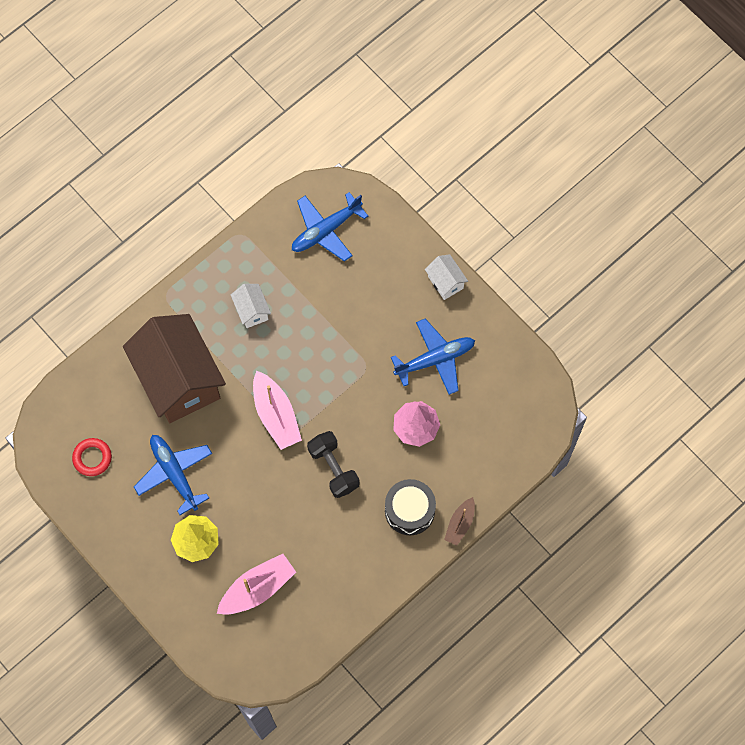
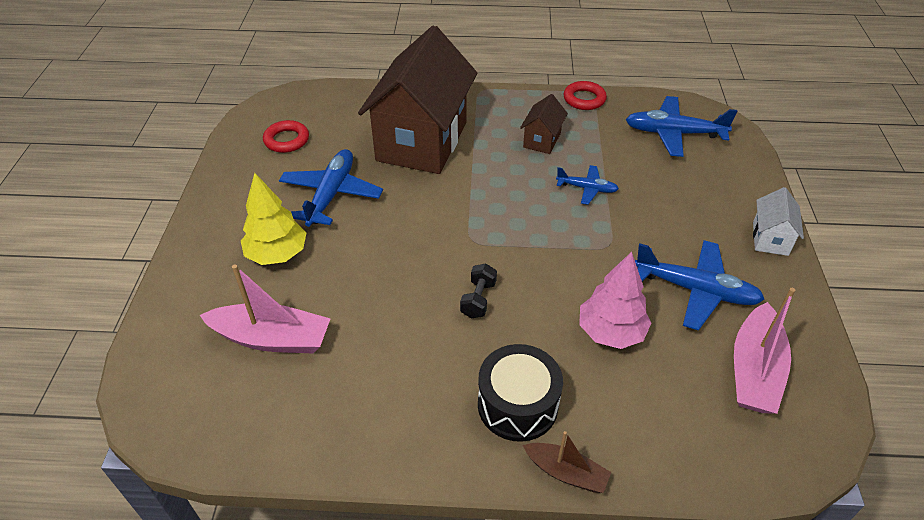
camera: 45 degrees right, 25 degrees down
white house [231,284,271,328] -> brown house [520,94,568,154]
pink boat [253,370,302,450] -> pink boat moved to [734,288,795,414]
black dumbbell [307,431,360,498] -> black dumbbell [460,264,497,318], size x0.60
brown boat [444,497,475,546] -> brown boat turned 135 degrees counterclockwise [523,431,611,493]
none -> blue plane [556,165,619,205]
none -> red ring [564,81,607,110]

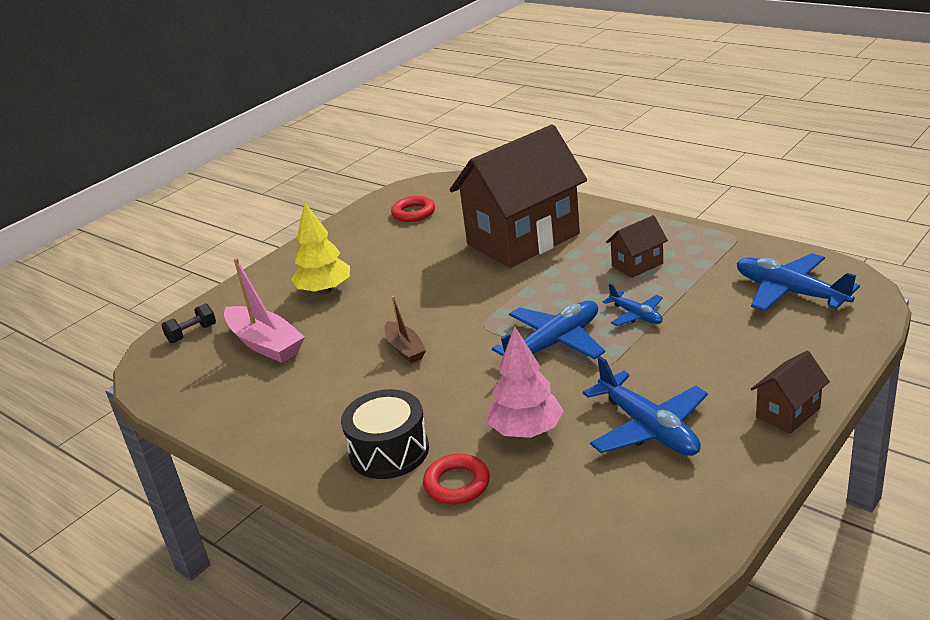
camera: 40 degrees right, 15 degrees down
blue plane [279,149,383,227] -> blue plane moved to [492,301,605,359]
black dumbbell [460,264,497,318] -> black dumbbell moved to [161,303,216,343]
brown boat [523,431,611,493] -> brown boat moved to [385,296,426,363]
red ring [564,81,607,110] -> red ring moved to [423,454,490,505]
pink boat [734,288,795,414] -> none
white house [753,187,804,256] -> brown house [751,351,830,434]

